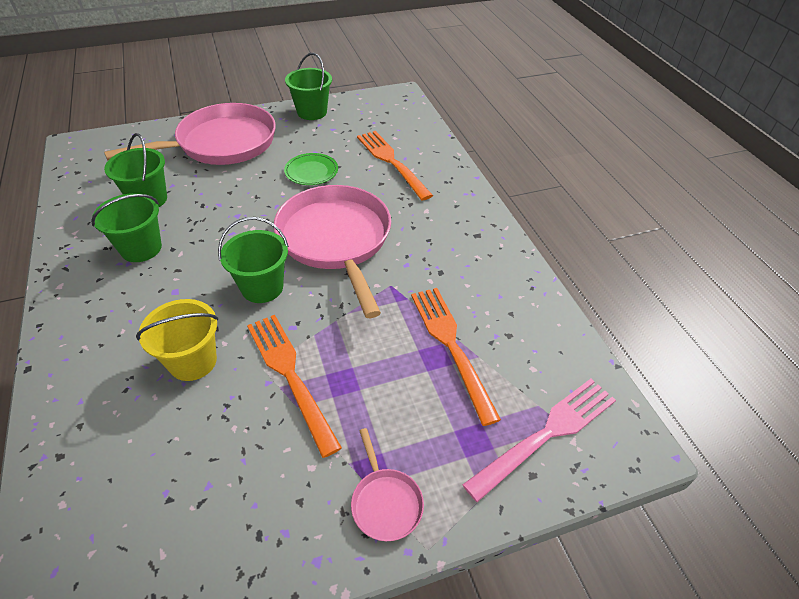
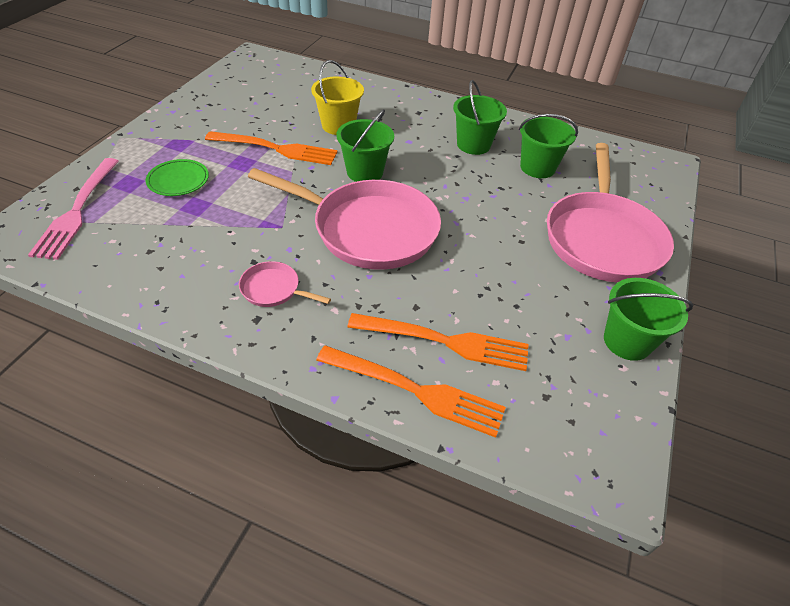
camera: 130 degrees right, 0 degrees up
green plate [284,153,338,185] -> green plate moved to [146,159,209,196]
pink pan [351,428,424,541] -> pink pan moved to [239,261,331,307]
orange fork [411,288,501,426] -> orange fork moved to [316,345,506,438]

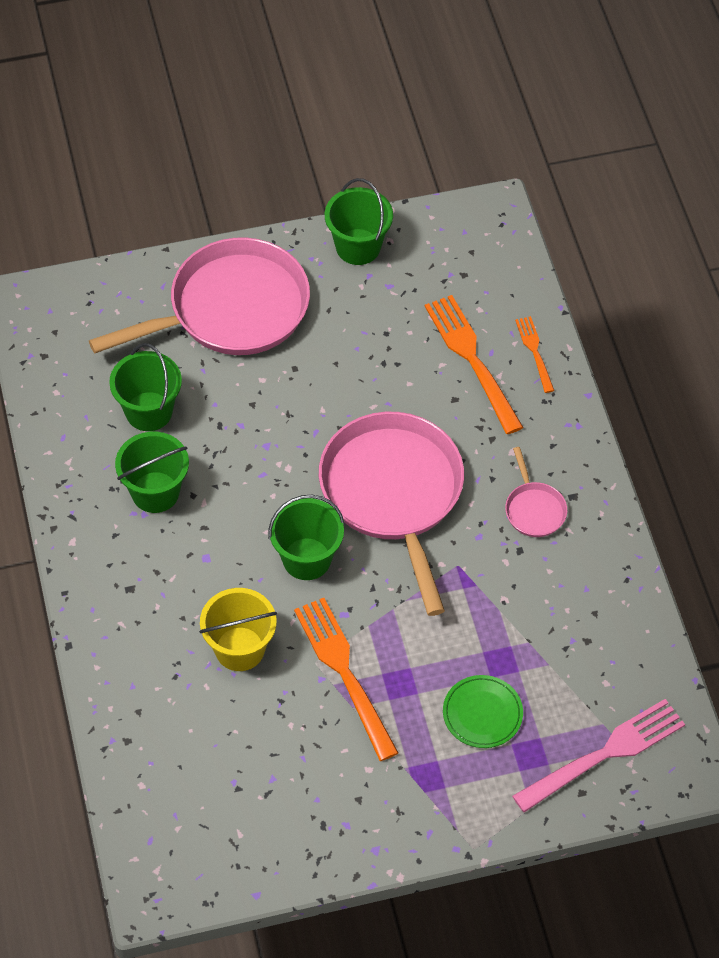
camera: 125 degrees left, 10 degrees up
orange fork [316,345,506,438] -> orange fork [515,316,554,393], size x0.53

